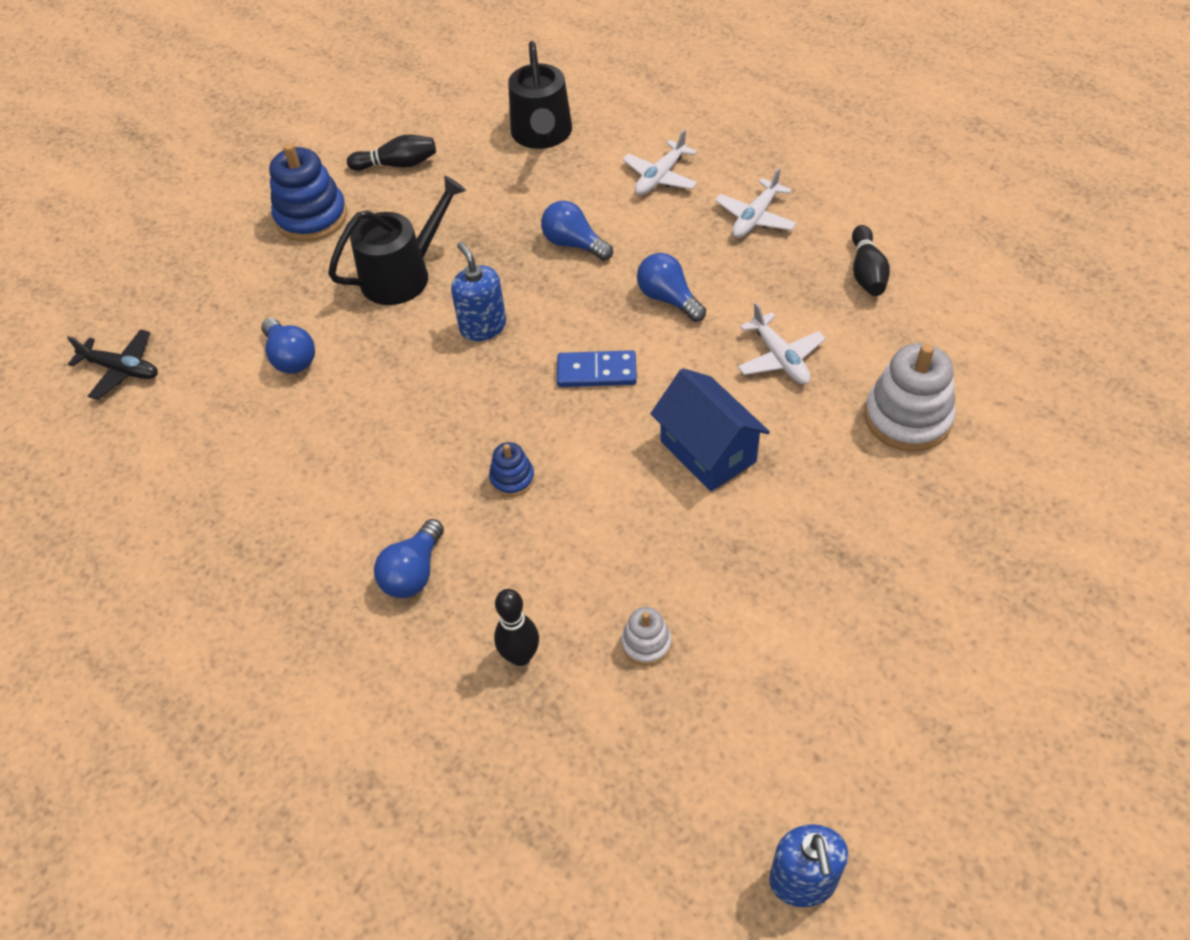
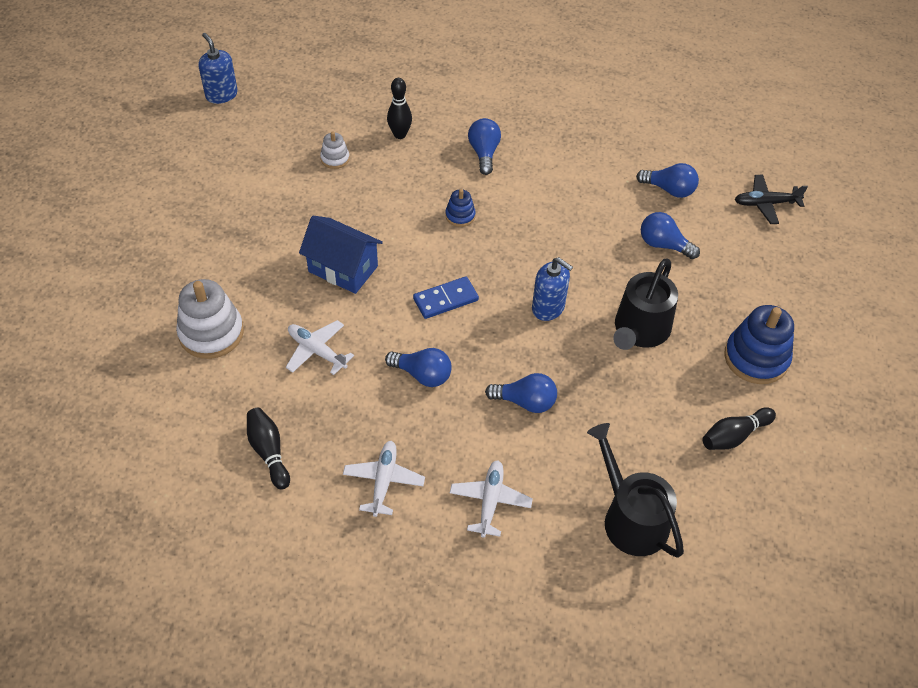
camera: 150 degrees right, 0 degrees up
none -> blue light bulb [636,163,699,198]

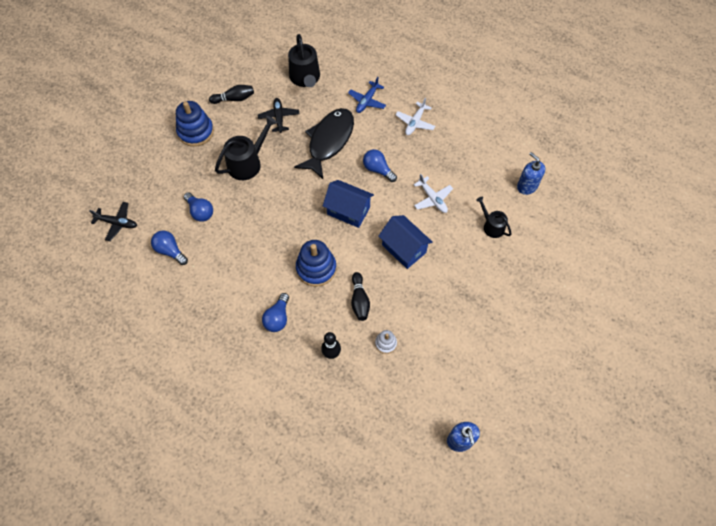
camera: 160 degrees left, 10 degrees up
white stacking toy [176,279,244,359] -> black watering can [476,196,512,238]
black bowling pin [247,408,290,490] -> black bowling pin moved to [351,272,370,321]
blue domino [413,276,479,319] -> blue house [323,180,374,228]
blue stacking toy [445,189,476,227] -> blue stacking toy [296,240,337,287], size x1.96
white plane [450,460,533,538] -> blue plane [348,77,386,113]
blue light bulb [485,373,557,413] -> black fish [294,108,354,180]
blue soap dispenser [532,257,573,321] -> blue soap dispenser moved to [517,152,545,195]
none -> black plane [258,98,299,133]

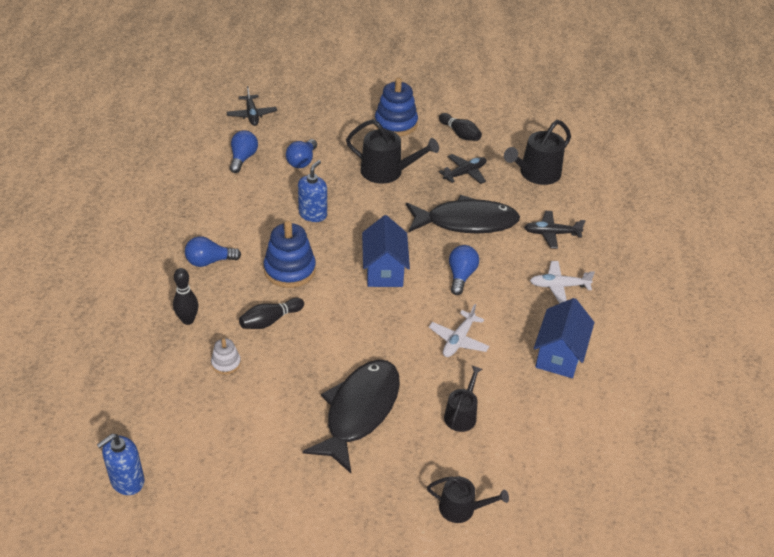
camera: 60 degrees right, 20 degrees down
blue plane [348,77,386,113] -> black plane [524,211,585,249]
blue house [378,215,433,269] -> blue house moved to [534,298,595,378]
blue soap dispenser [517,152,545,195] -> blue soap dispenser moved to [298,160,327,222]
none -> black fish [302,359,400,473]
none -> black watering can [427,476,509,523]

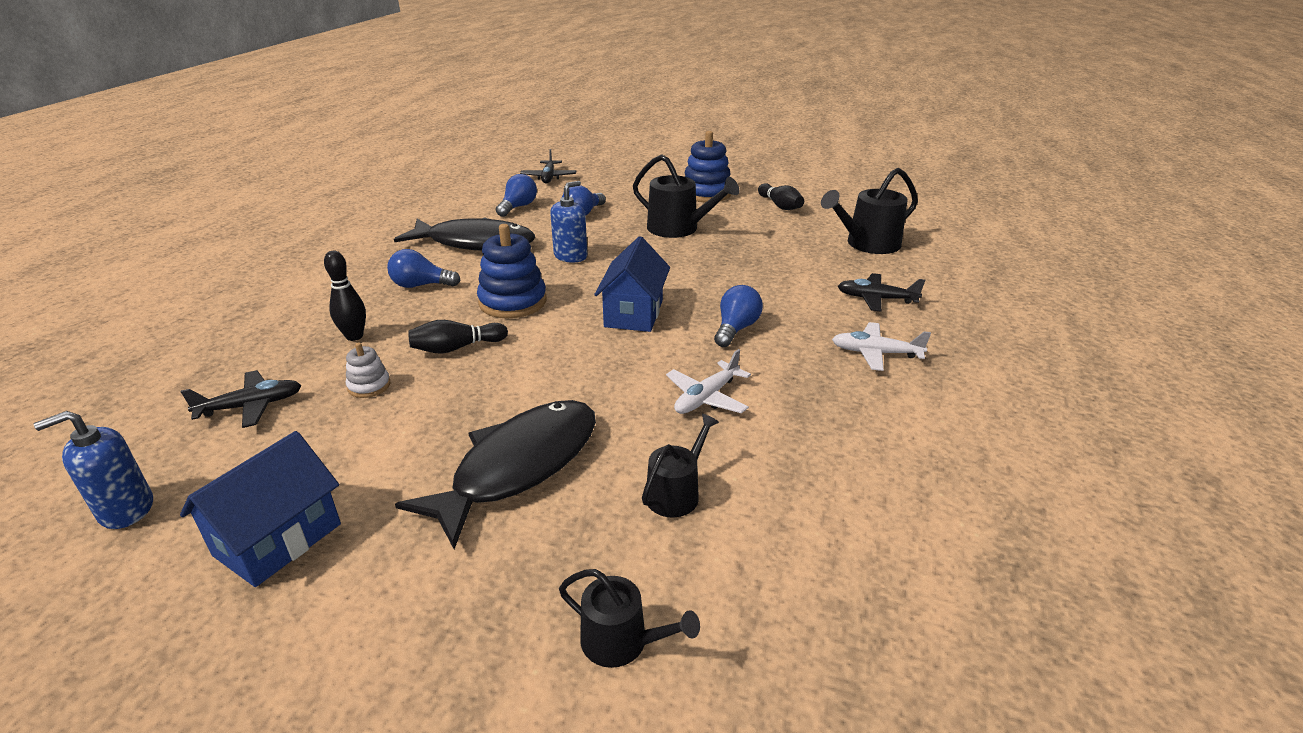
camera: 15 degrees right, 10 degrees down
black fish [406,195,520,234] -> black fish moved to [394,217,535,251]
black plane [439,154,487,184] -> black plane moved to [181,370,301,428]
blue house [534,298,595,378] -> blue house moved to [180,431,341,587]

